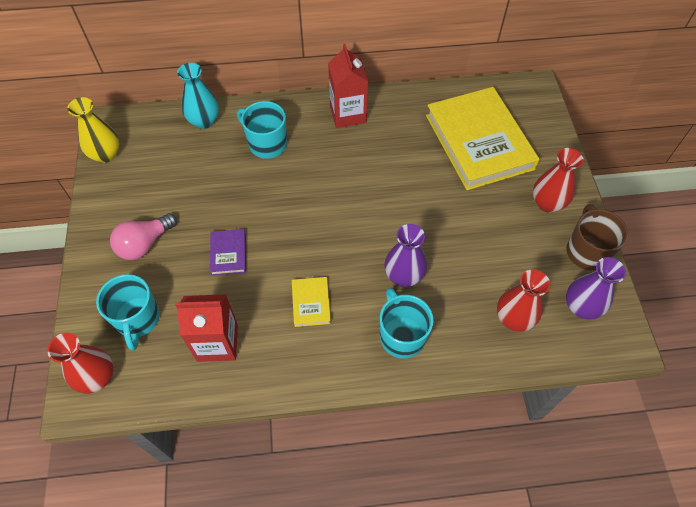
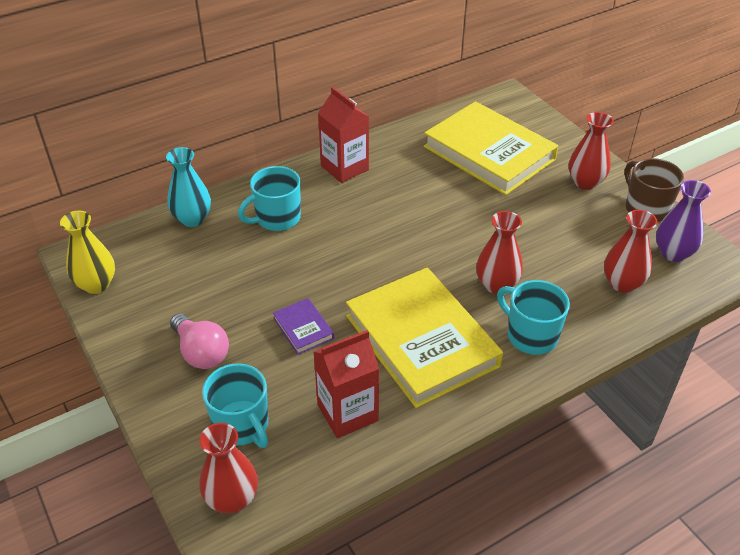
camera: 25 degrees left, 15 degrees down
pink light bulb [110,213,177,260] -> pink light bulb turned 60 degrees counterclockwise [170,314,229,369]
turquoise mug [237,101,287,159] -> turquoise mug turned 45 degrees counterclockwise [238,166,301,231]
yellow book [292,277,331,327] -> yellow book [346,268,503,408], size x2.41
purple vase [385,224,427,287] -> red vase [476,211,523,294]

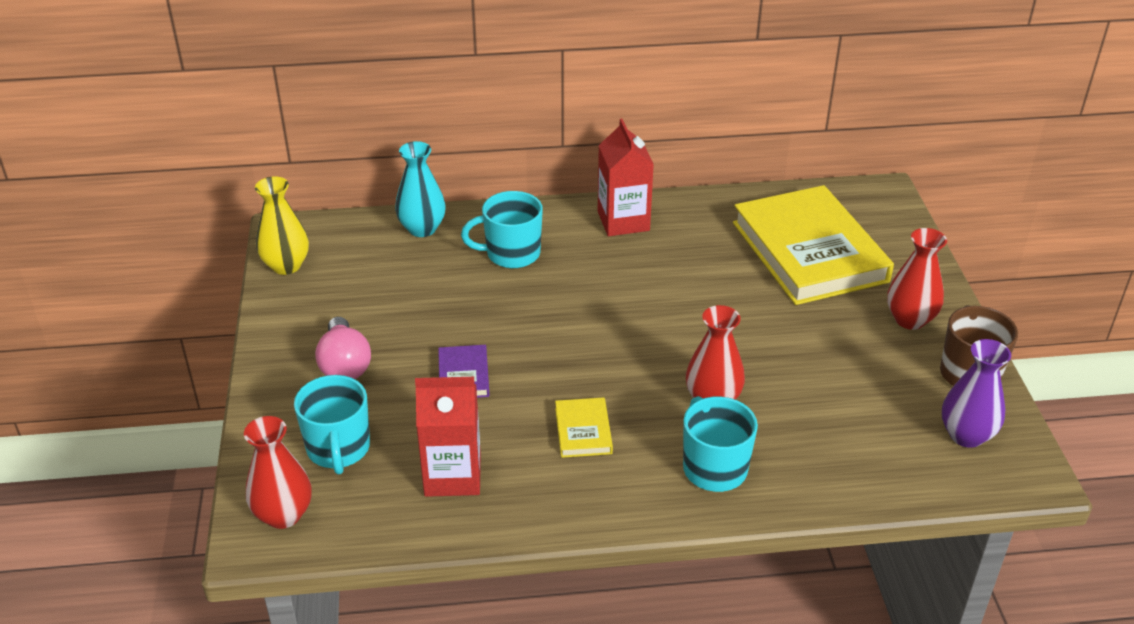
camera: 25 degrees right, 5 degrees down
yellow book [346,268,503,408] -> yellow book [555,397,613,458], size x0.42
red vase [604,210,658,293] -> none

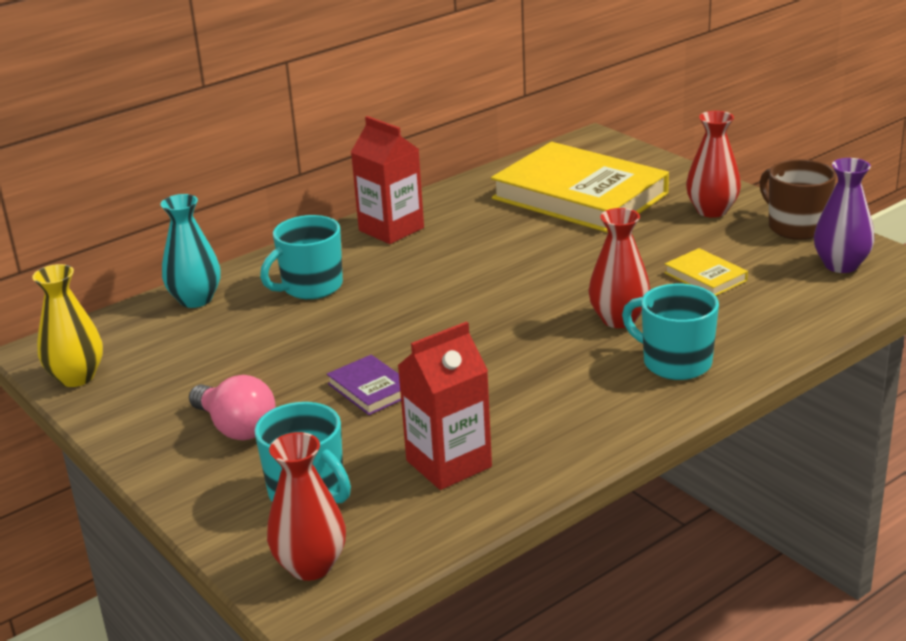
camera: 30 degrees left, 10 degrees down
yellow book [555,397,613,458] -> yellow book moved to [664,248,748,296]

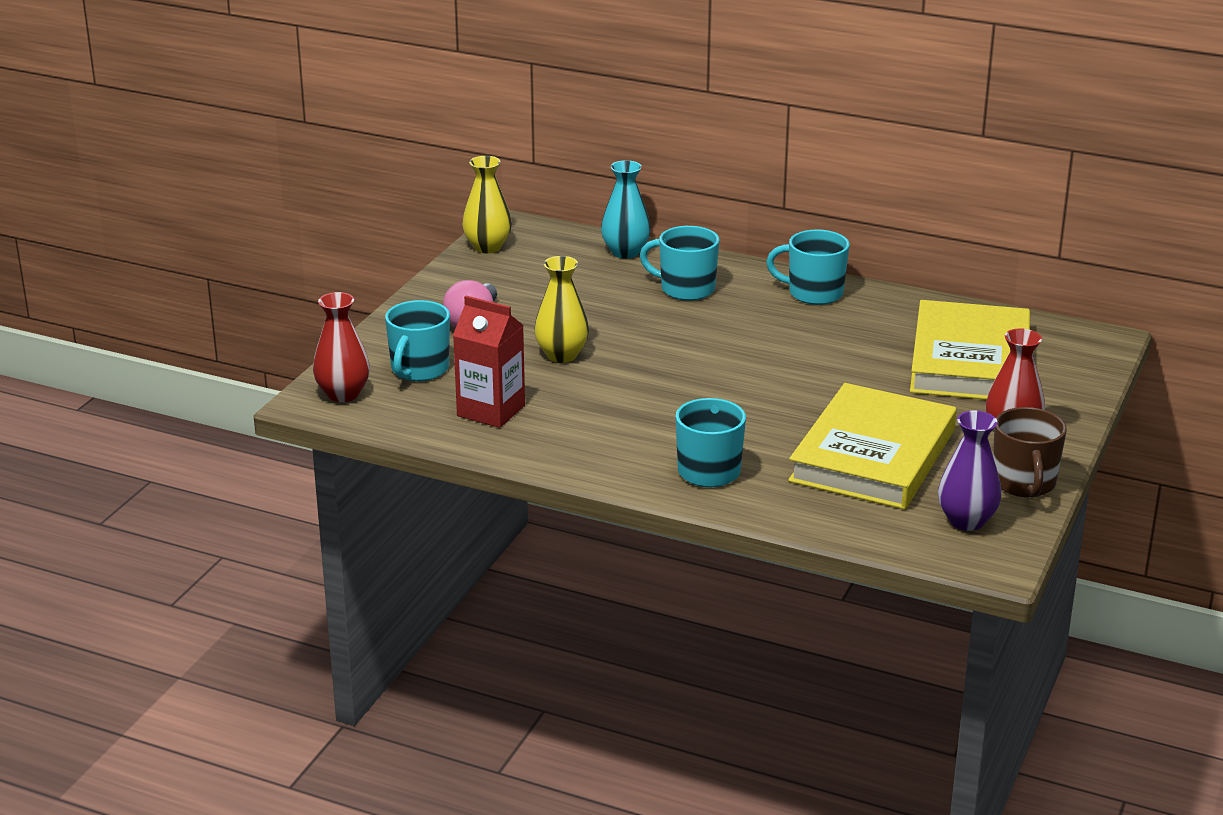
camera: 60 degrees right, 0 degrees up
purple book [327,355,401,415] -> yellow vase [534,256,589,363]
red carton [351,116,424,244] -> turquoise mug [766,230,850,305]
red vase [588,208,650,328] -> none
yellow book [664,248,748,296] -> yellow book [788,383,957,509], size x2.41
brown mug [759,159,836,240] -> brown mug turned 150 degrees clockwise [993,407,1067,497]

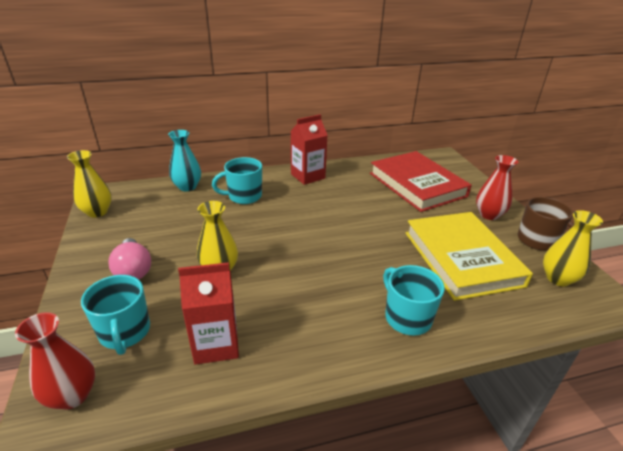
camera: 40 degrees left, 5 degrees up
turquoise mug [766,230,850,305] -> red carton [291,114,327,185]
yellow book [910,300,1030,400] -> red book [370,151,472,212]
purple vase [938,411,1002,531] -> yellow vase [543,210,603,286]

